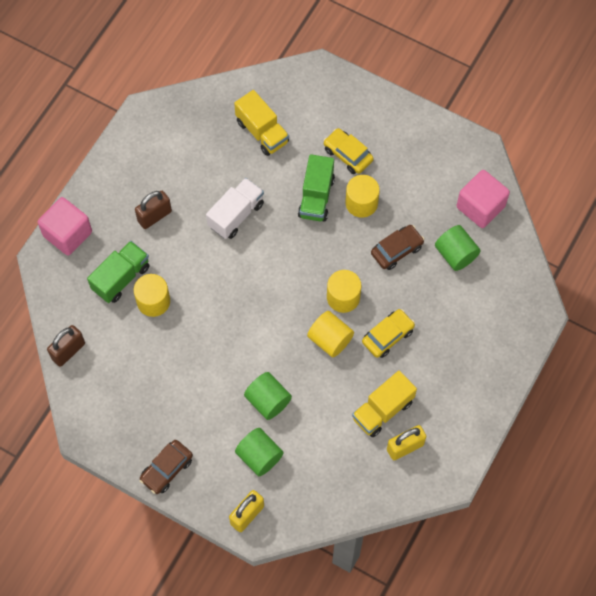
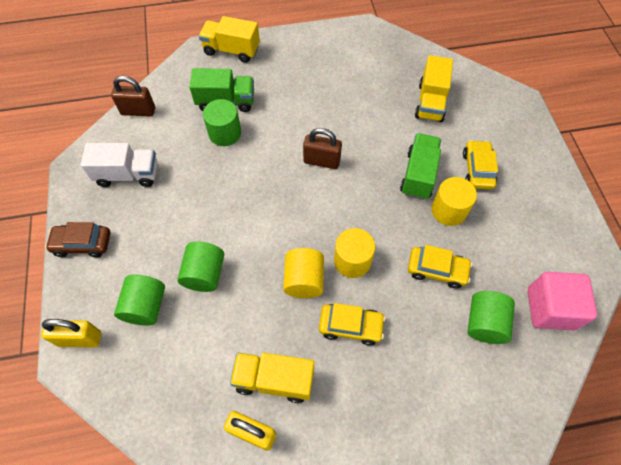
camera: 50 degrees right, 5 degrees down
pink cube [38,197,92,256] -> yellow truck [199,16,260,63]
yellow cylinder [134,274,170,317] -> green cylinder [203,99,241,146]
brown padlock [135,191,172,229] -> brown padlock moved to [303,128,342,169]
white truck [206,178,264,239] -> white truck moved to [81,143,158,187]
green truck [298,154,335,222] -> green truck turned 135 degrees clockwise [400,133,441,200]
brown car [371,225,424,270] -> yellow car [408,245,472,289]

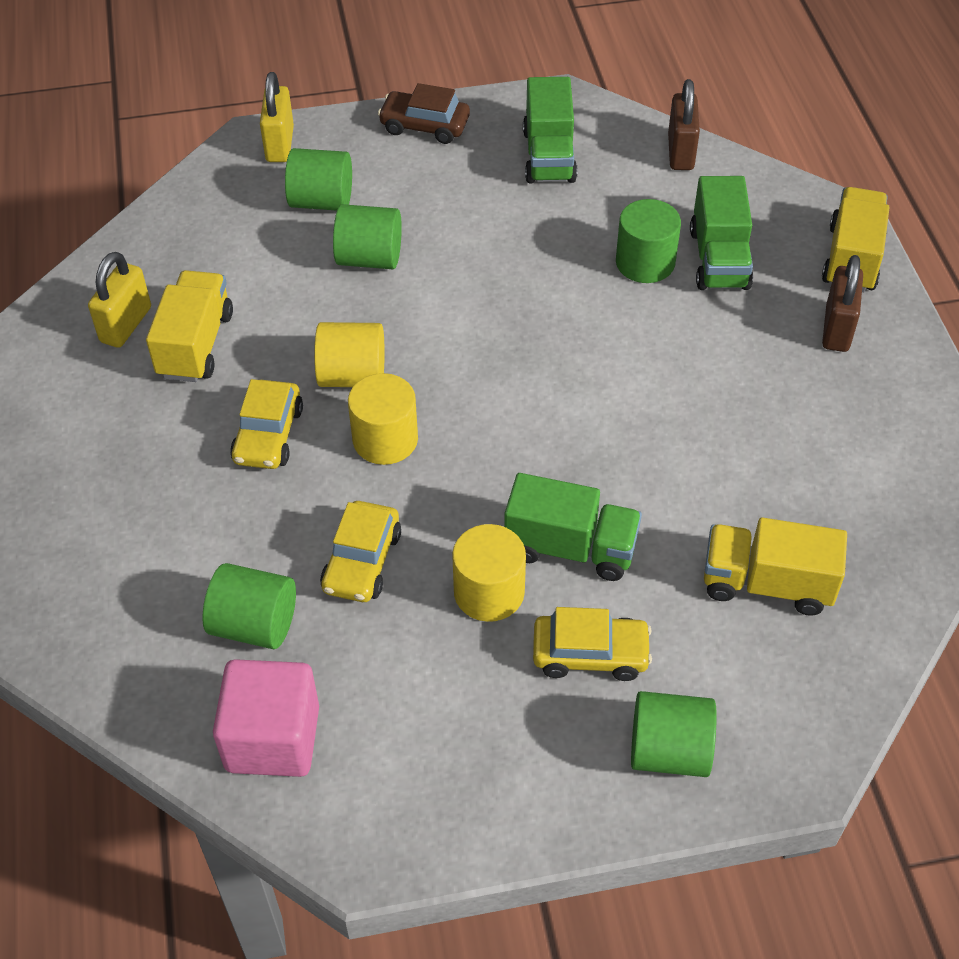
camera: 90 degrees right, 10 degrees down
brown car [45,222,110,258] -> brown car turned 75 degrees counterclockwise [378,83,470,144]
white truck [81,143,158,187] -> green truck [523,77,577,183]
brown padlock [303,128,342,169] -> brown padlock moved to [822,255,863,352]
none -> green cylinder [631,691,717,777]

